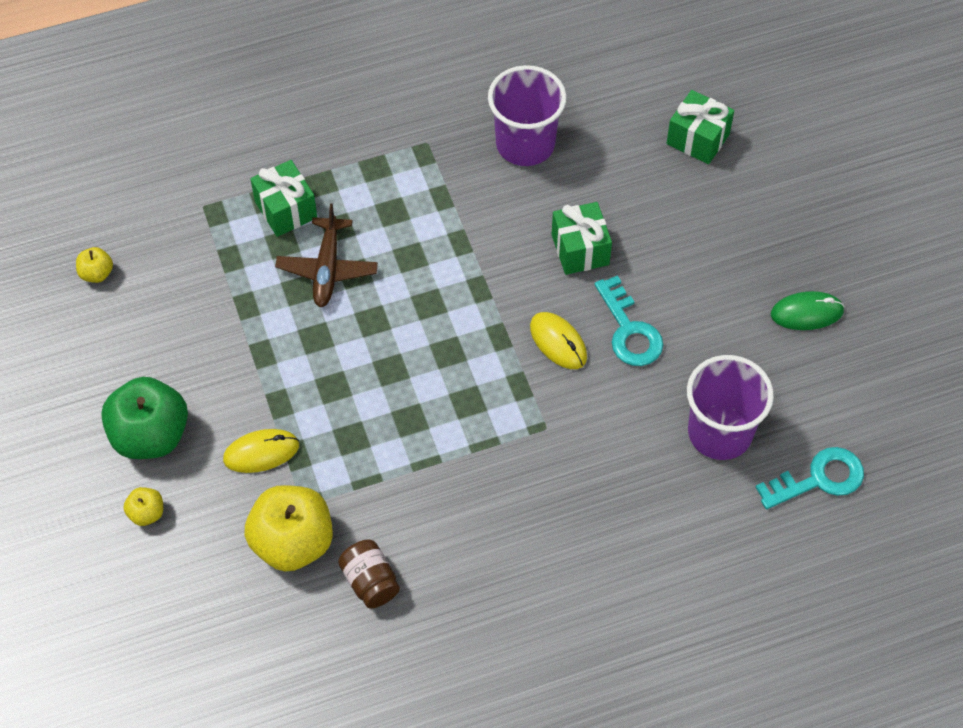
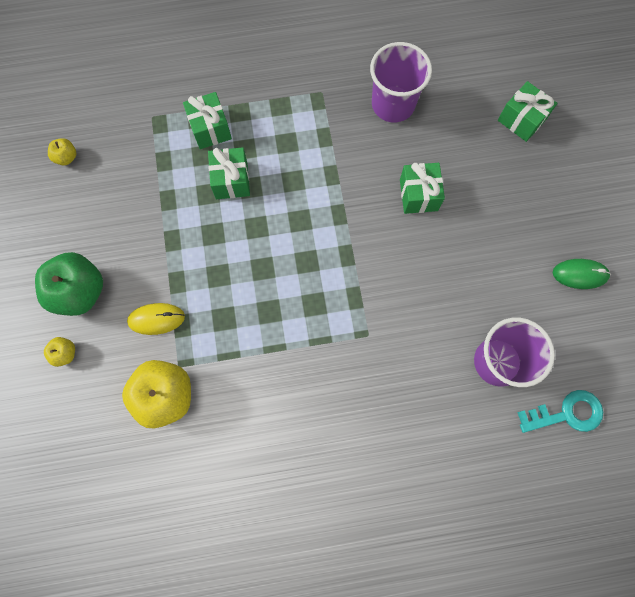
camera: 10 degrees right, 15 degrees up
brown plane [275,203,378,307] -> green gift [208,147,250,199]
brown jar [338,540,400,609] -> none
yellow mouse [530,312,587,369] -> none
turquoise key [595,275,663,366] -> none

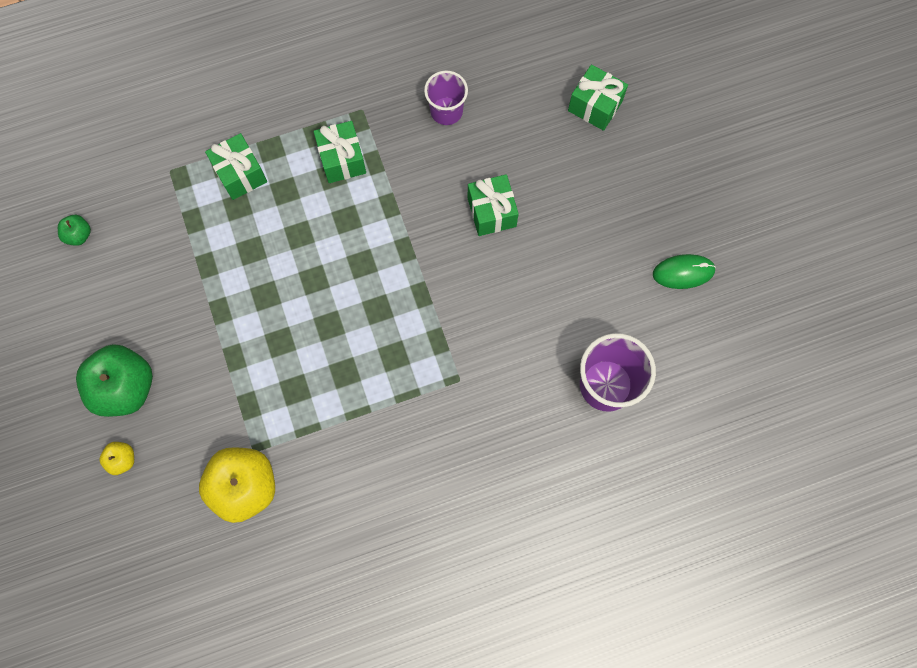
camera: 10 degrees left, 0 degrees up
yellow apple [48,138,76,166] -> green apple [58,215,91,246]
yellow mouse [127,303,185,335] -> none
green gift [208,147,250,199] -> green gift moved to [314,121,366,183]
purple cup [370,42,432,122] -> purple cup [424,70,468,125], size x0.64
turquoise key [517,390,603,433] -> none

